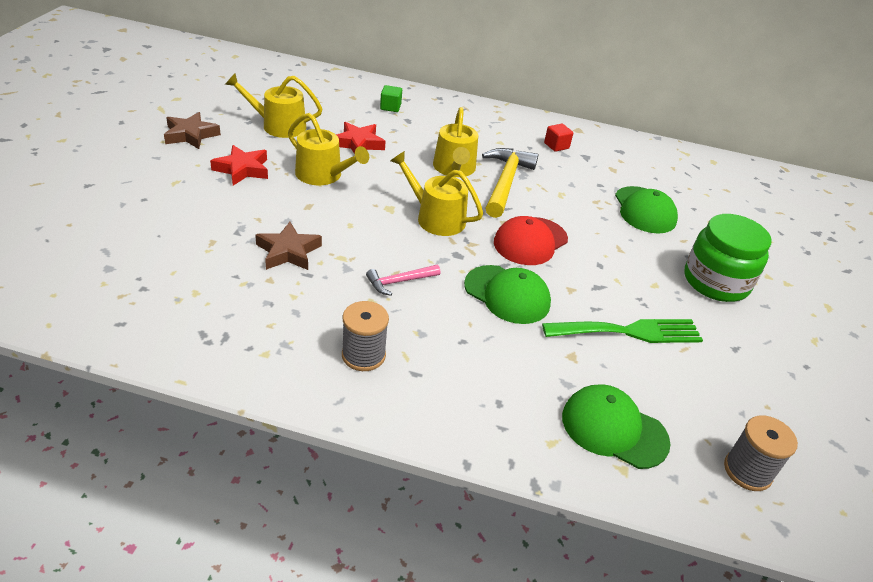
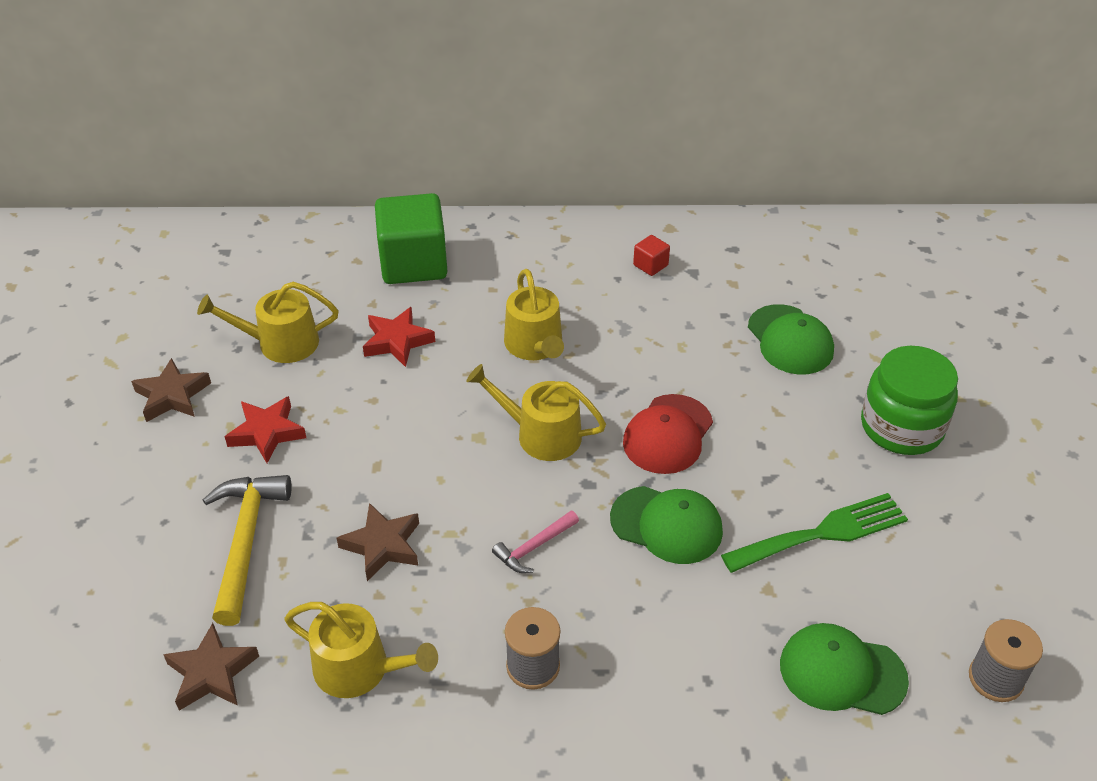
camera: 10 degrees left, 5 degrees up
yellow watering can [288,113,369,185] -> yellow watering can moved to [284,602,438,698]
green cube [380,85,402,112] -> green cube [375,193,448,284], size x2.41
yellow hammer [482,148,538,218] -> yellow hammer moved to [203,475,292,626]
none -> brown star [163,623,259,711]

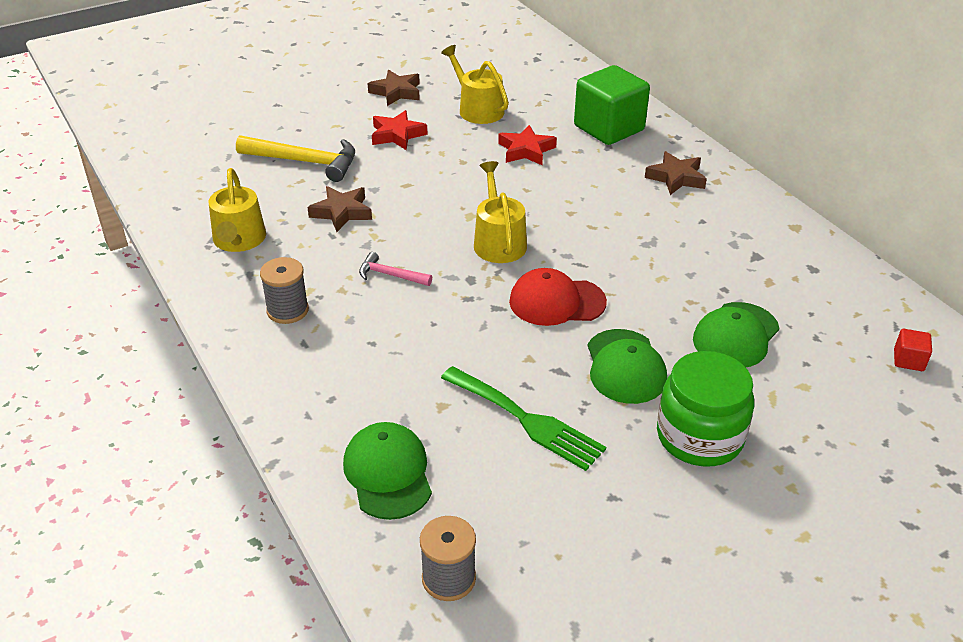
camera: 60 degrees right, 5 degrees down
brown star [163,623,259,711] -> brown star moved to [645,151,707,195]
yellow hammer [203,475,292,626] -> yellow hammer turned 45 degrees clockwise [236,135,355,182]
yellow watering can [504,269,564,360] -> none
green cap [610,486,723,564] -> green cap moved to [588,329,667,404]
red cube [633,235,670,276] -> red cube moved to [894,329,932,371]

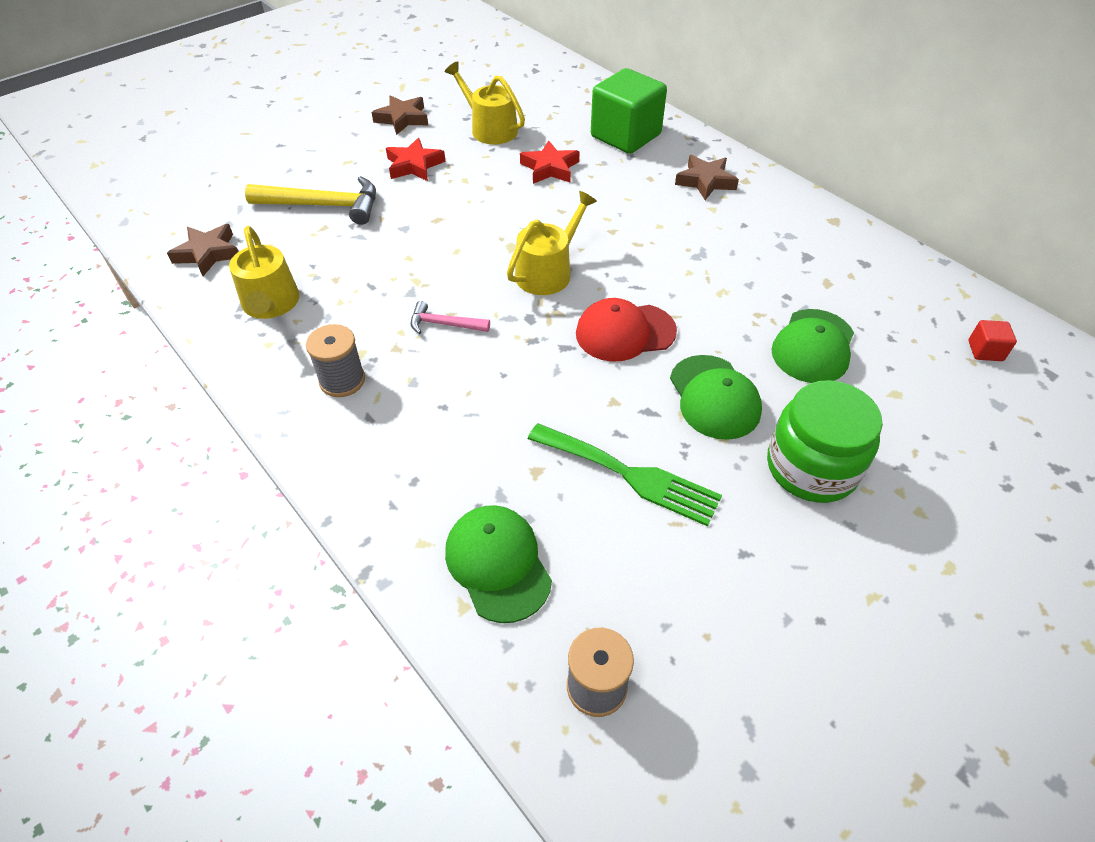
camera: 10 degrees left, 10 degrees up
brown star [307,186,372,232] -> brown star moved to [167,224,239,276]
yellow watering can [474,161,527,263] -> yellow watering can turned 60 degrees clockwise [507,191,597,295]

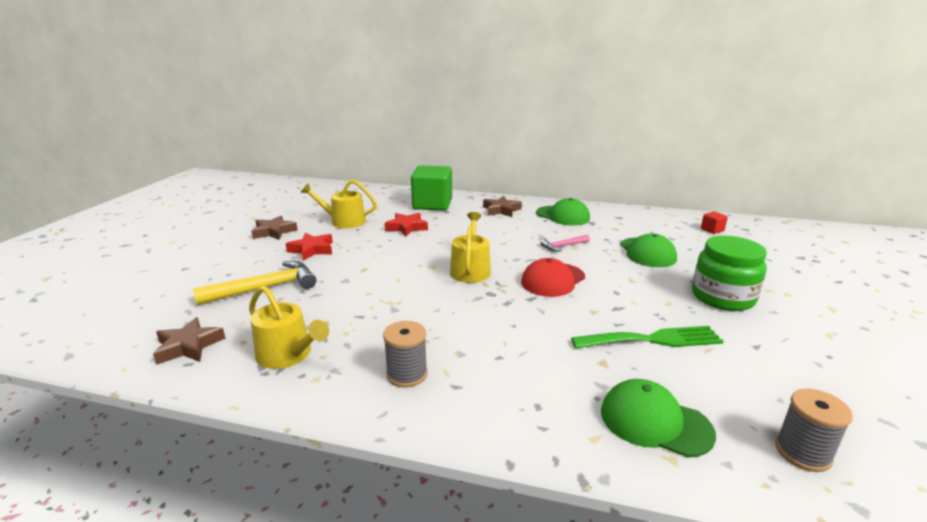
camera: 35 degrees left, 25 degrees down
pink hammer [411,301,490,334] -> pink hammer moved to [540,235,590,252]
green cap [670,355,762,440] -> green cap moved to [536,198,590,225]

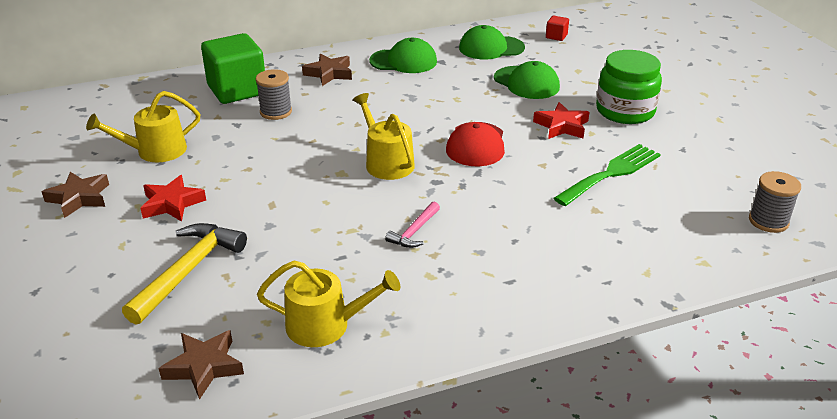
camera: 35 degrees left, 10 degrees up
grey spool [383,321,428,388] -> grey spool moved to [256,69,292,120]
red star [385,213,428,237] -> red star moved to [533,102,589,139]
pink hammer [540,235,590,252] -> pink hammer moved to [385,202,440,248]
green cap [601,379,716,458] -> green cap moved to [459,25,525,59]

